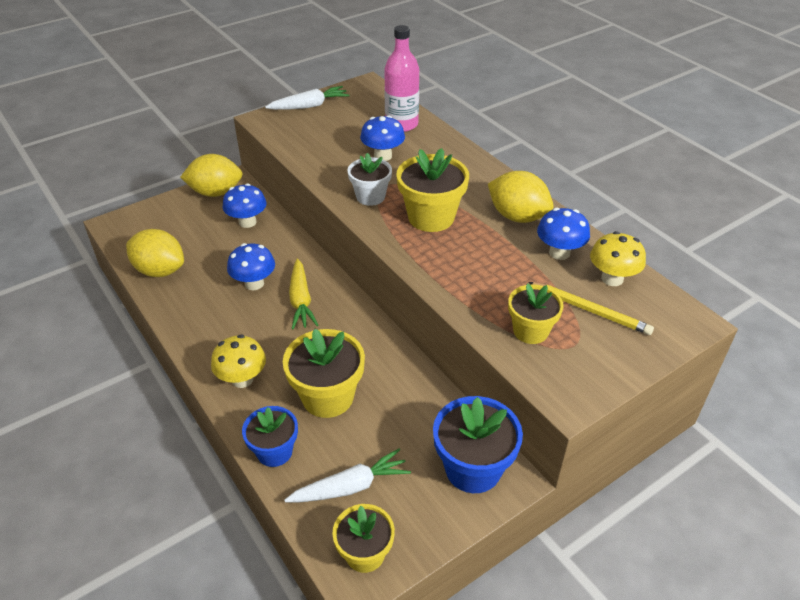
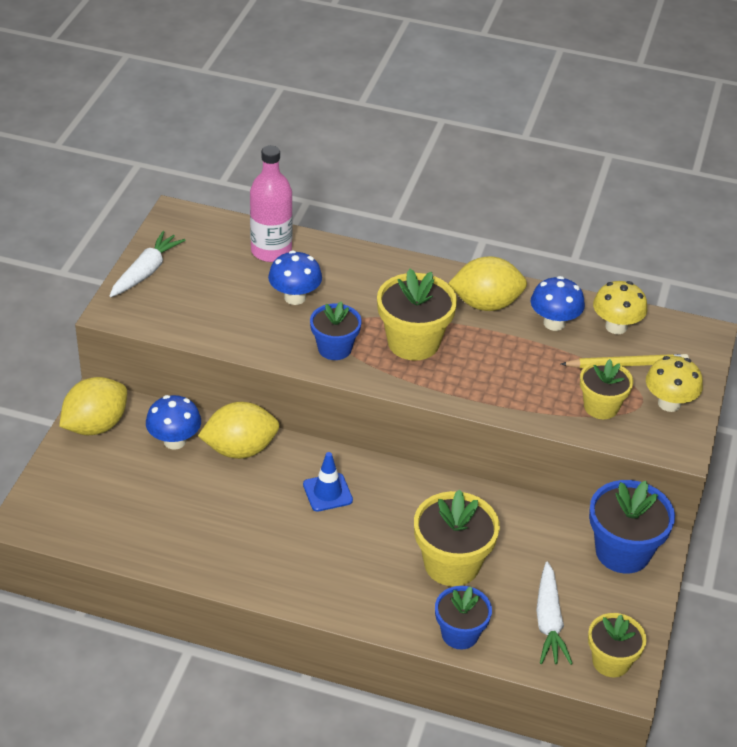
camera: 40 degrees left, 0 degrees up
yellow lemon [126,229,184,277] -> yellow lemon moved to [198,402,280,459]
yellow mushroom [211,334,266,388] -> yellow mushroom moved to [646,356,703,412]
blue mushroom [227,243,275,290] -> none
white carrot [284,449,411,502] -> white carrot turned 150 degrees clockwise [536,561,573,665]
yellow carrot [289,258,318,329] -> blue traffic cone [303,452,353,512]
white flower pot [347,153,392,206] -> blue flower pot [310,301,361,360]

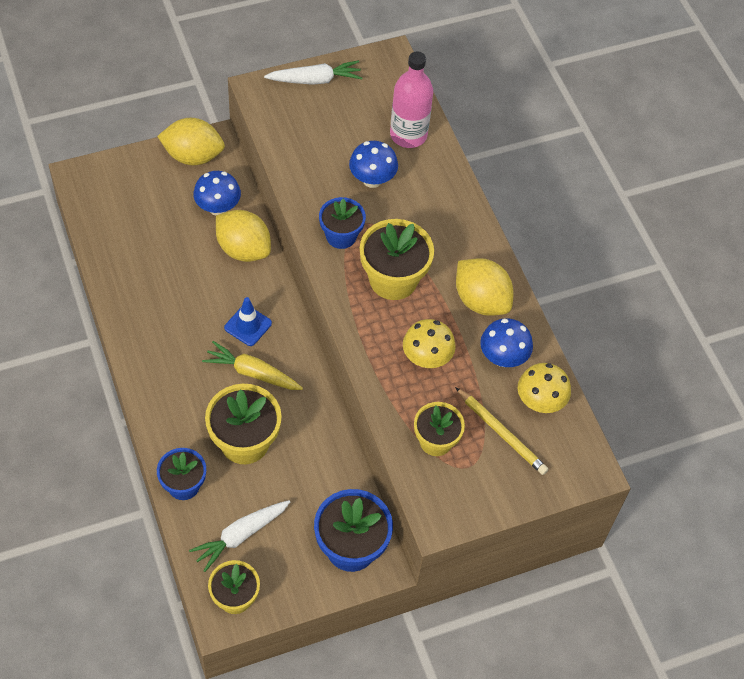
camera: 50 degrees right, 15 degrees up
yellow mushroom [646,356,703,412] -> yellow mushroom moved to [403,319,456,368]
none -> yellow carrot [202,341,303,390]

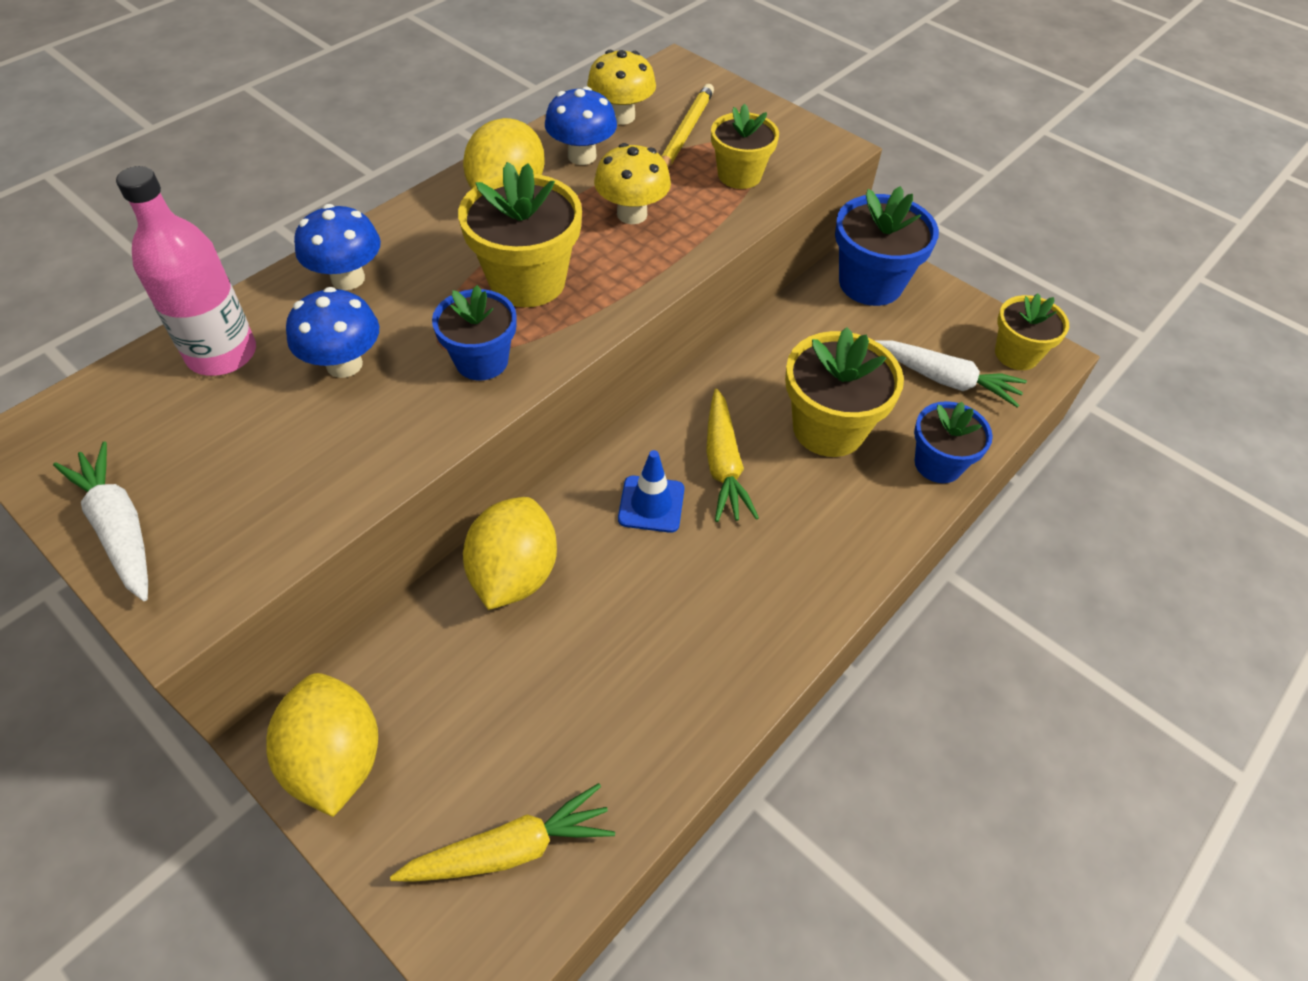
camera: 115 degrees left, 5 degrees down
blue mushroom [193,171,241,215] -> blue mushroom moved to [294,204,381,290]
none -> yellow carrot [390,783,615,881]

